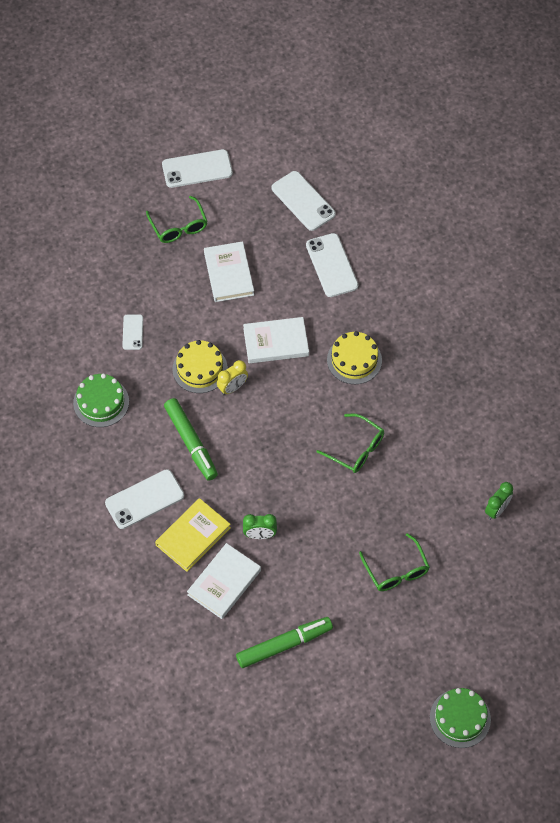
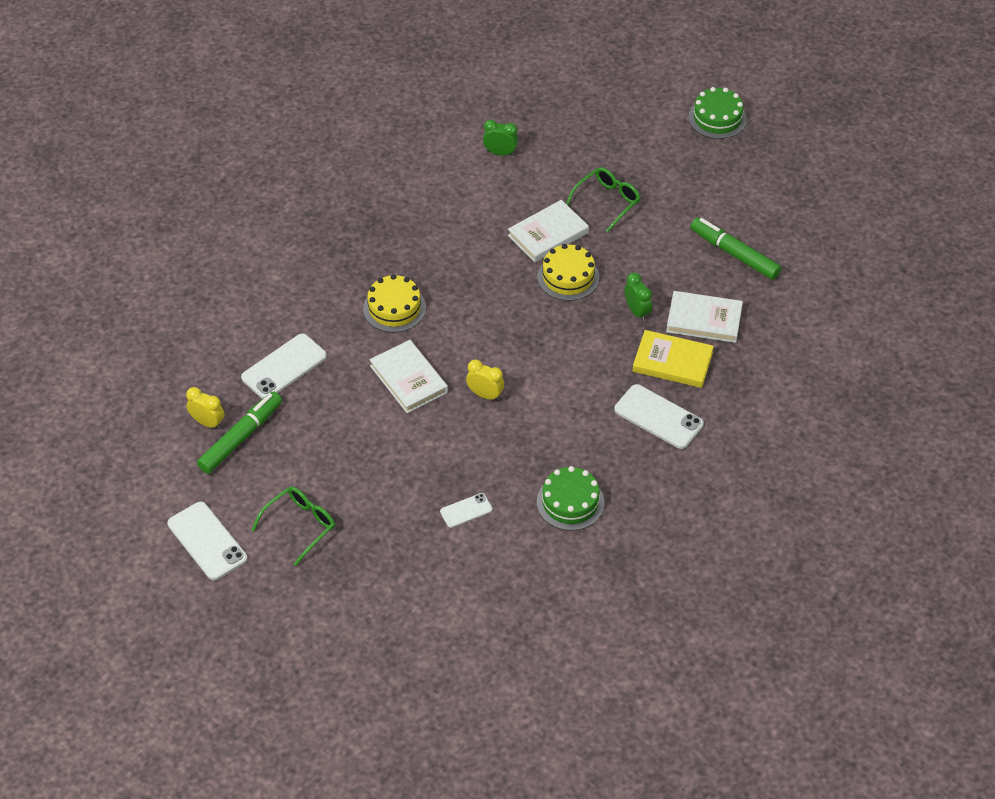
camera: 115 degrees left, 10 degrees down
green marker [164,398,218,481] -> green marker moved to [197,392,282,474]
yellow cake [172,340,228,393] -> yellow cake moved to [537,244,599,301]
white book [204,241,254,302] -> white book moved to [508,200,589,263]
white phone [271,171,336,231] -> yellow clock [186,387,224,429]
green glasses [316,414,384,473] -> none

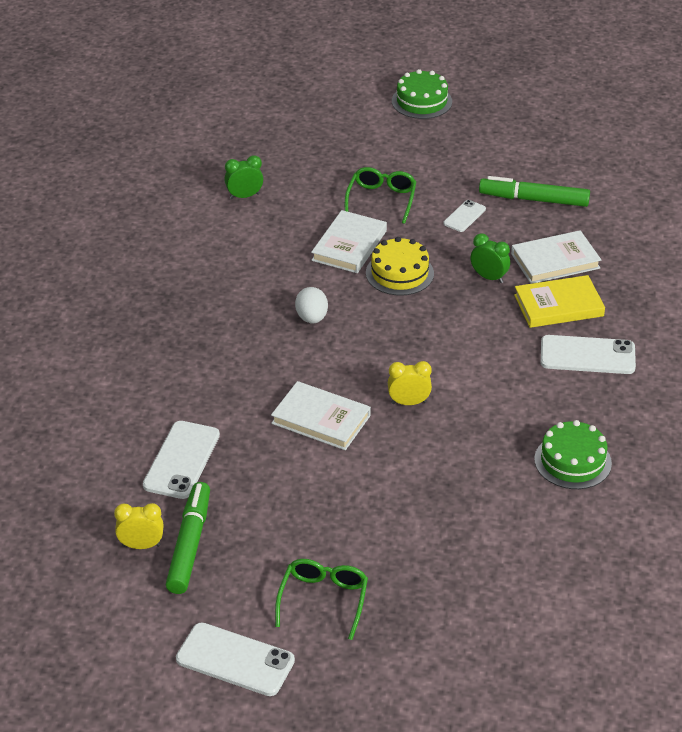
camera: 30 degrees left, 10 degrees down
yellow cake [363,274,426,333] -> none
white phone [440,493,493,528] -> white phone moved to [443,200,486,232]
none -> white egg [295,287,328,324]

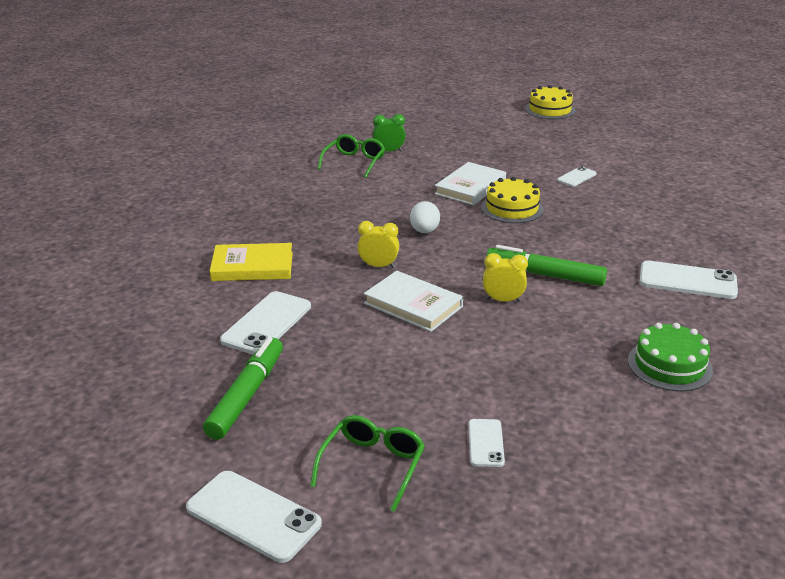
camera: 10 degrees right, 10 degrees down
yellow clock [114,503,164,549] -> yellow clock moved to [357,221,399,268]
green glasses [345,167,416,224] -> green glasses moved to [318,134,385,178]
green cake [392,69,452,119] -> yellow cake [525,85,575,119]
green clock [470,233,510,283] -> none
green marker [479,176,590,207] -> green marker moved to [486,245,607,286]
white book [511,230,601,284] -> none
yellow book [514,275,605,328] -> yellow book moved to [210,243,293,281]
none -> white phone [468,419,505,467]

